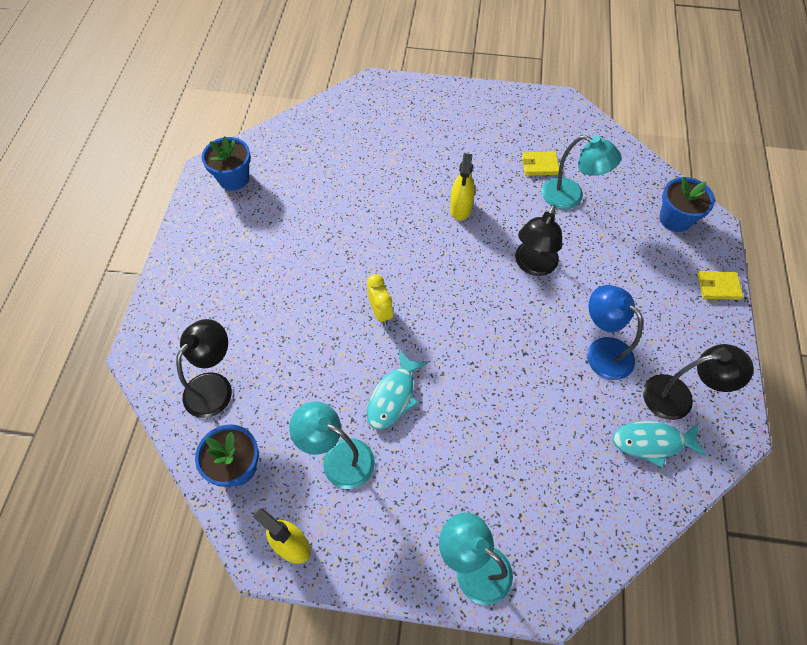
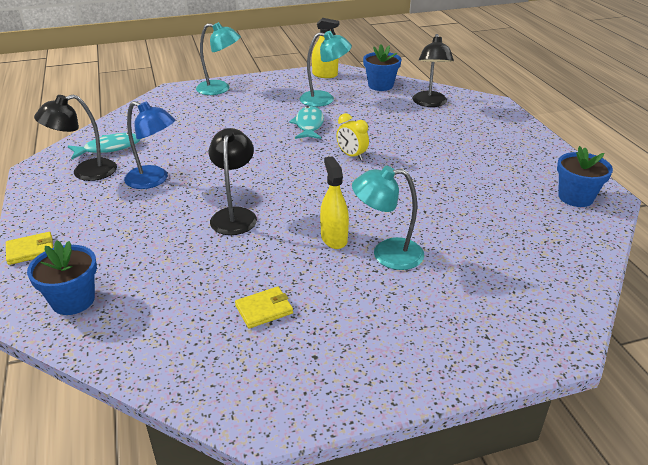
camera: 155 degrees right, 25 degrees down
turquoise lamp [542,135,621,209] -> turquoise lamp moved to [352,166,424,270]

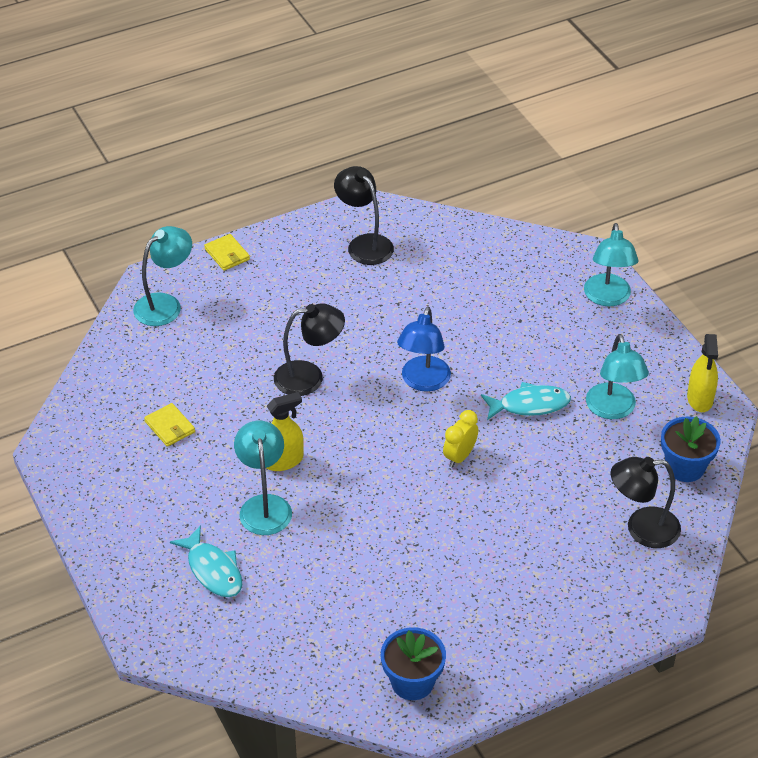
camera: 80 degrees right, 10 degrees up
blue flower pot [27,240,97,315] -> turquoise lamp [133,226,192,326]
turquoise fish [68,133,141,159] -> turquoise fish moved to [170,525,242,597]
blue lamp [124,101,175,189] -> blue lamp moved to [397,306,451,392]

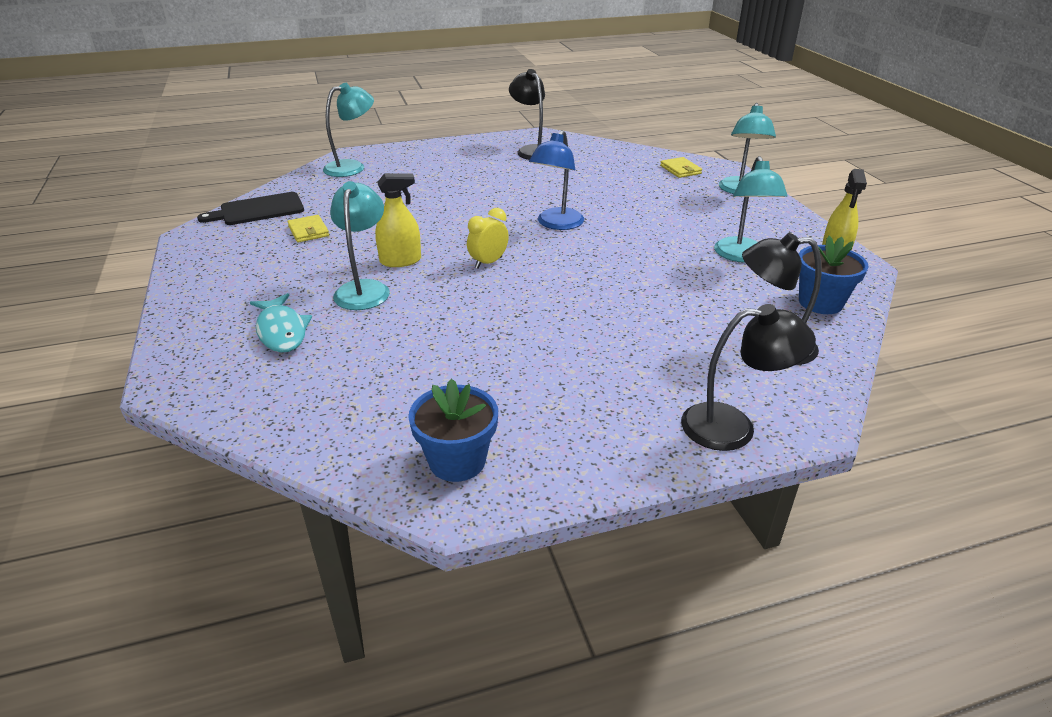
camera: 10 degrees right, 10 degrees down
yellow wallet [204,234,250,271] -> yellow wallet moved to [660,157,702,178]
black lamp [274,303,345,396] -> black lamp moved to [681,304,816,451]
yellow clock [443,410,478,468] -> yellow clock moved to [467,208,509,269]
turquoise fish [481,382,571,420] -> none
none -> black cutting board [197,192,304,225]

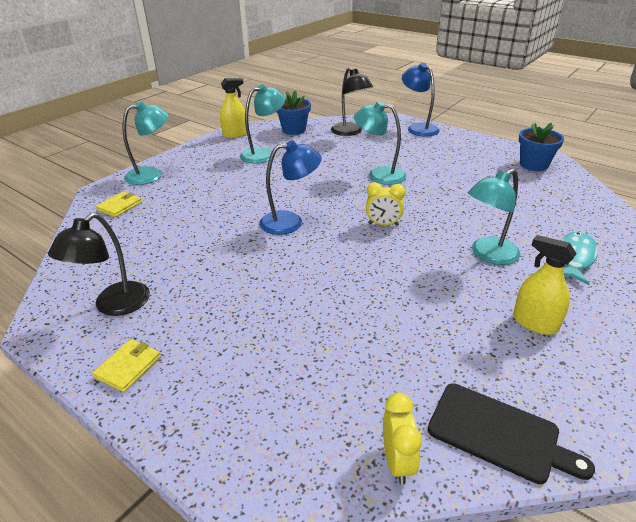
camera: 125 degrees left, 0 degrees up
yellow wallet [287,215,329,243] -> yellow wallet moved to [93,339,161,392]
turquoise lamp [323,83,374,177] -> turquoise lamp moved to [354,101,407,185]
yellow spray bottle [375,173,421,267] -> yellow spray bottle moved to [513,235,577,335]
black lamp [681,304,816,451] -> blue lamp [402,63,440,137]
none -> yellow clock [383,393,422,485]

